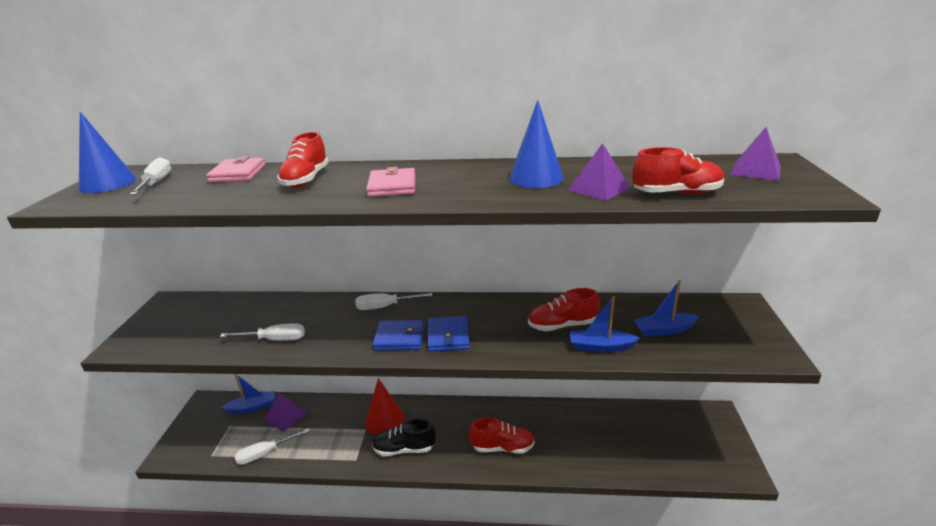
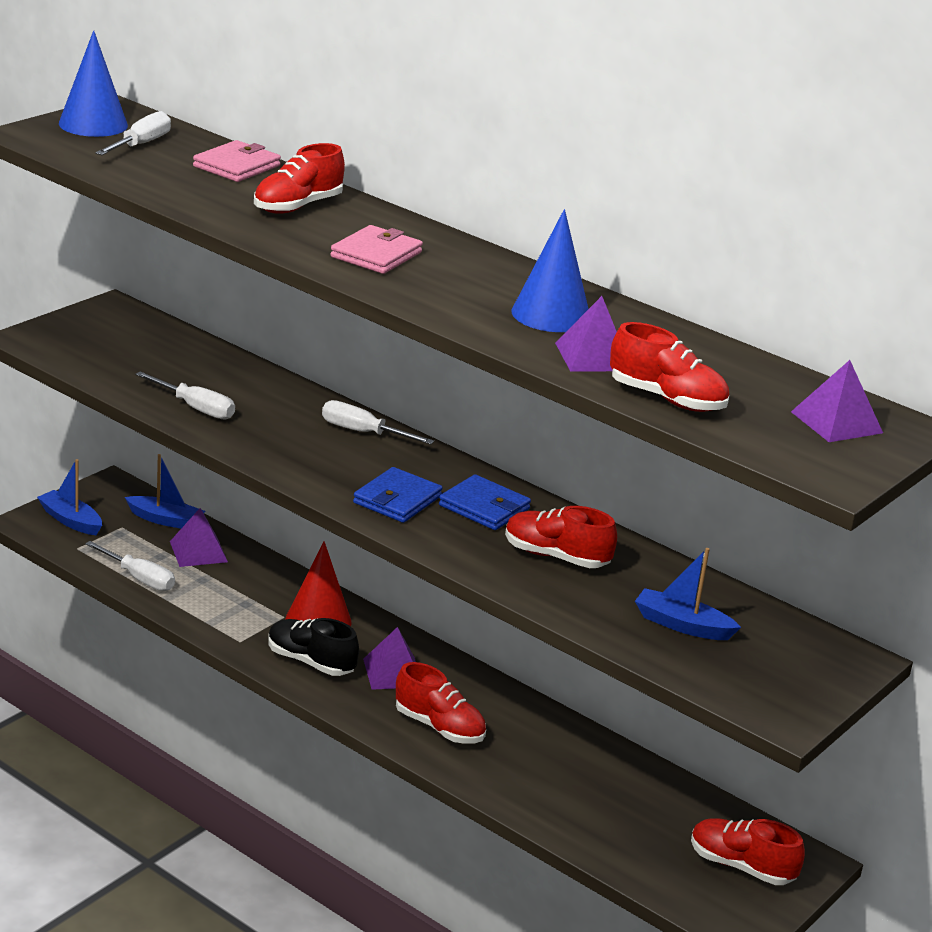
camera: 30 degrees right, 0 degrees up
white screwdriver [234,428,310,465] -> white screwdriver turned 150 degrees counterclockwise [85,541,175,591]
blue wallet [373,320,425,351] -> blue wallet moved to [439,474,531,530]
blue boat [570,296,640,352] -> blue boat moved to [37,459,102,535]
none -> purple pyramid [363,627,416,690]
none -> red shoe [691,818,805,885]

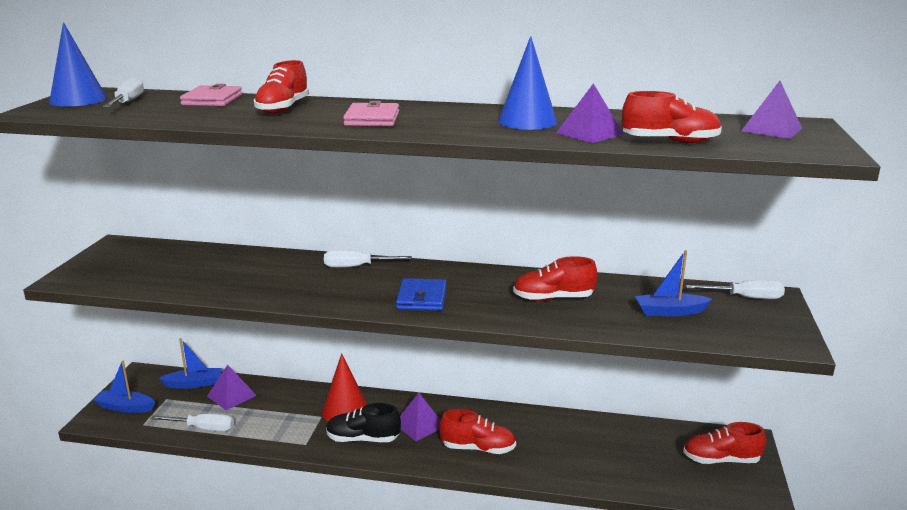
camera: 25 degrees left, 5 degrees down
white screwdriver [136,371,235,420] -> white screwdriver moved to [686,280,785,299]
blue wallet [439,474,531,530] -> none

